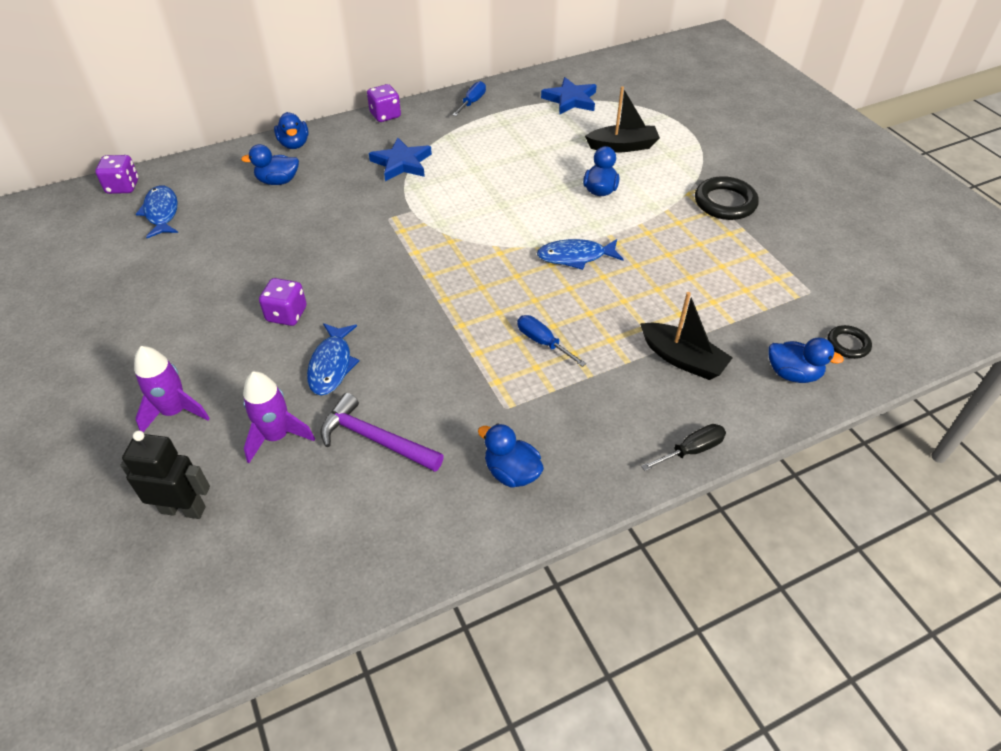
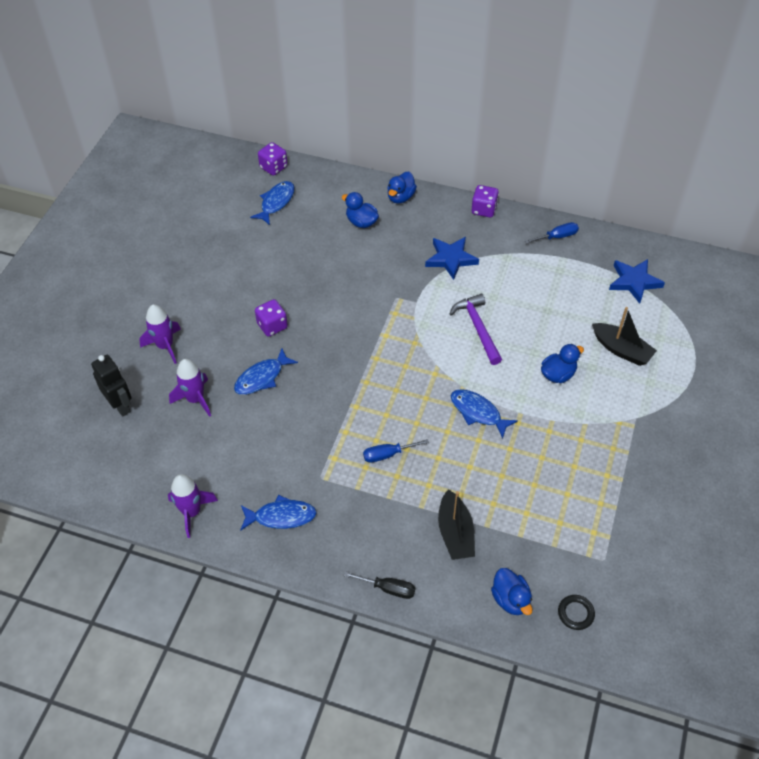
camera: 45 degrees right, 5 degrees up
purple hammer [320,393,444,472] -> purple hammer moved to [450,294,502,365]
blue duck [478,423,544,488] -> blue fish [240,495,317,531]
blue screwdriver [517,315,586,367] -> blue screwdriver turned 105 degrees counterclockwise [363,439,429,463]
black ring [695,176,759,220] -> none
none -> purple rocket [168,474,218,538]

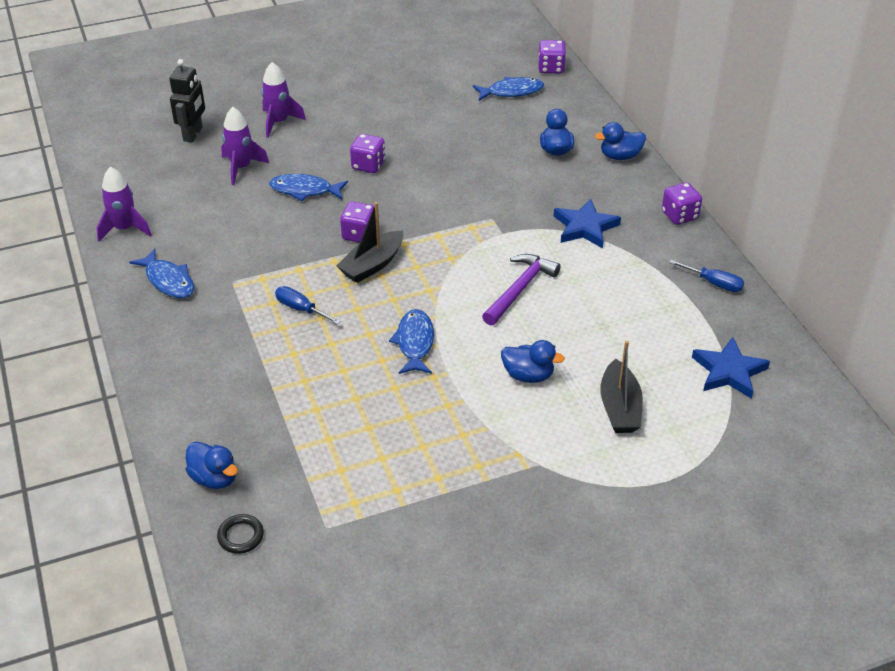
camera: 50 degrees right, 10 degrees down
black screwdriver [343,572,415,599] -> none
black boat [438,489,475,560] -> black boat moved to [336,202,403,283]
blue duck [491,568,533,615] -> blue duck turned 75 degrees counterclockwise [186,441,238,489]
none -> purple dice [340,202,375,243]

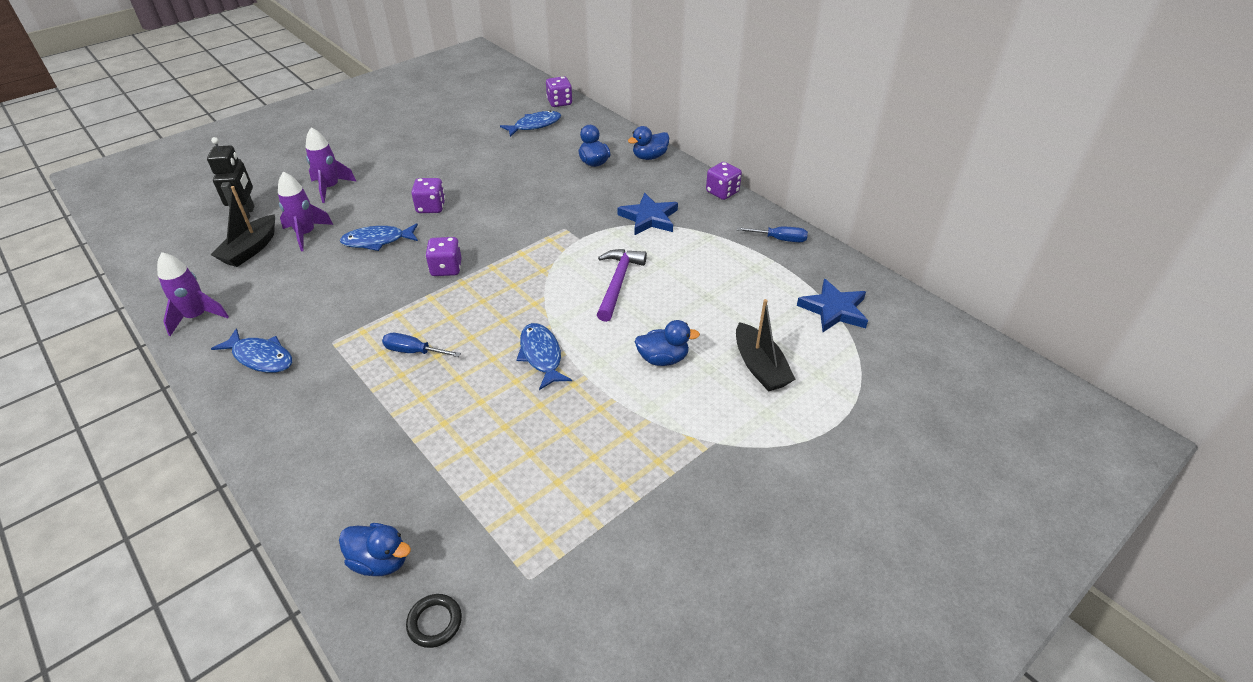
camera: 20 degrees left, 0 degrees up
black boat [336,202,403,283] -> black boat moved to [211,186,275,267]

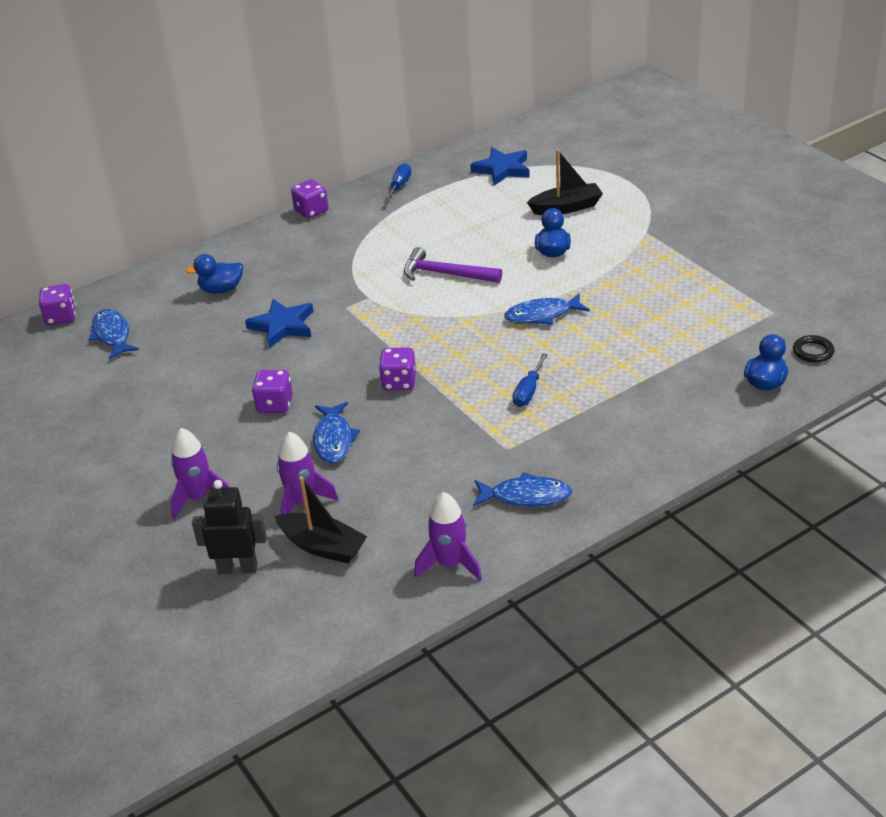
camera: 80 degrees left, 5 degrees down
blue fish [211,328,292,373] -> blue fish turned 60 degrees clockwise [473,472,572,507]
blue star [618,193,678,236] -> blue star moved to [245,299,314,348]
blue duck [628,126,669,160] -> none

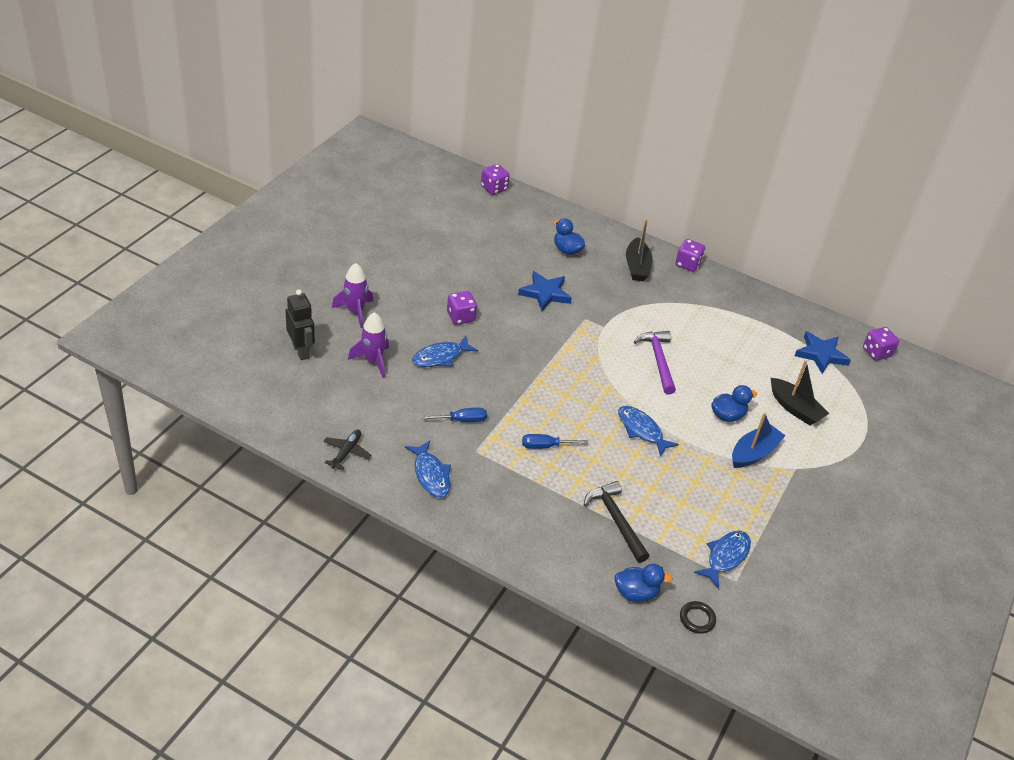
camera: 55 degrees right, 5 degrees up
blue fish [88,309,139,360] -> blue fish moved to [694,531,751,589]
black boat [275,476,367,563] -> black boat moved to [626,219,653,281]
purple dice [379,347,416,390] -> purple dice moved to [863,327,899,361]
blue screwdriver [384,163,411,202] -> blue screwdriver moved to [421,407,487,422]
purple rocket [414,492,482,581] -> black plane [323,430,371,470]
none -> black hammer [584,481,649,563]
none -> blue boat [732,413,785,468]

